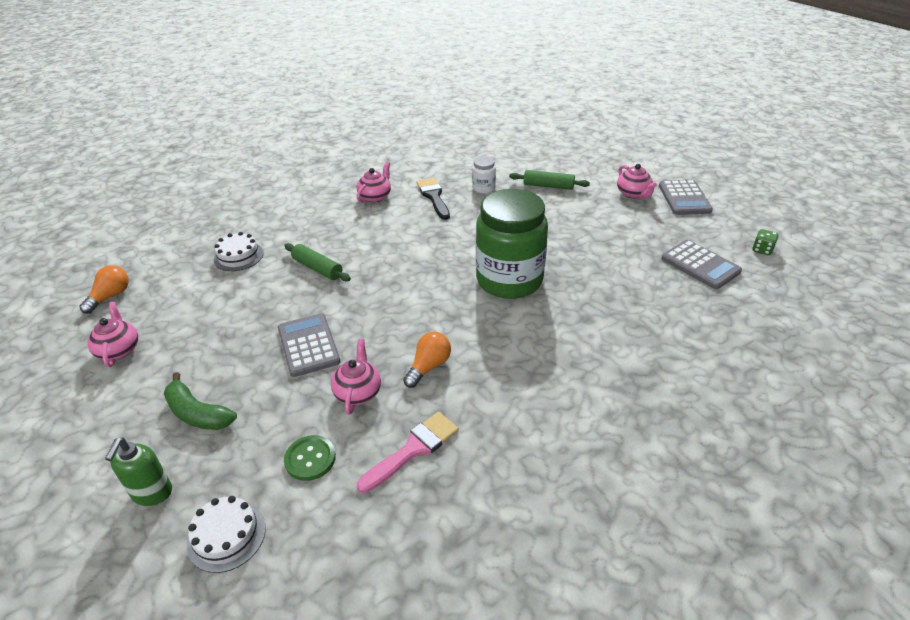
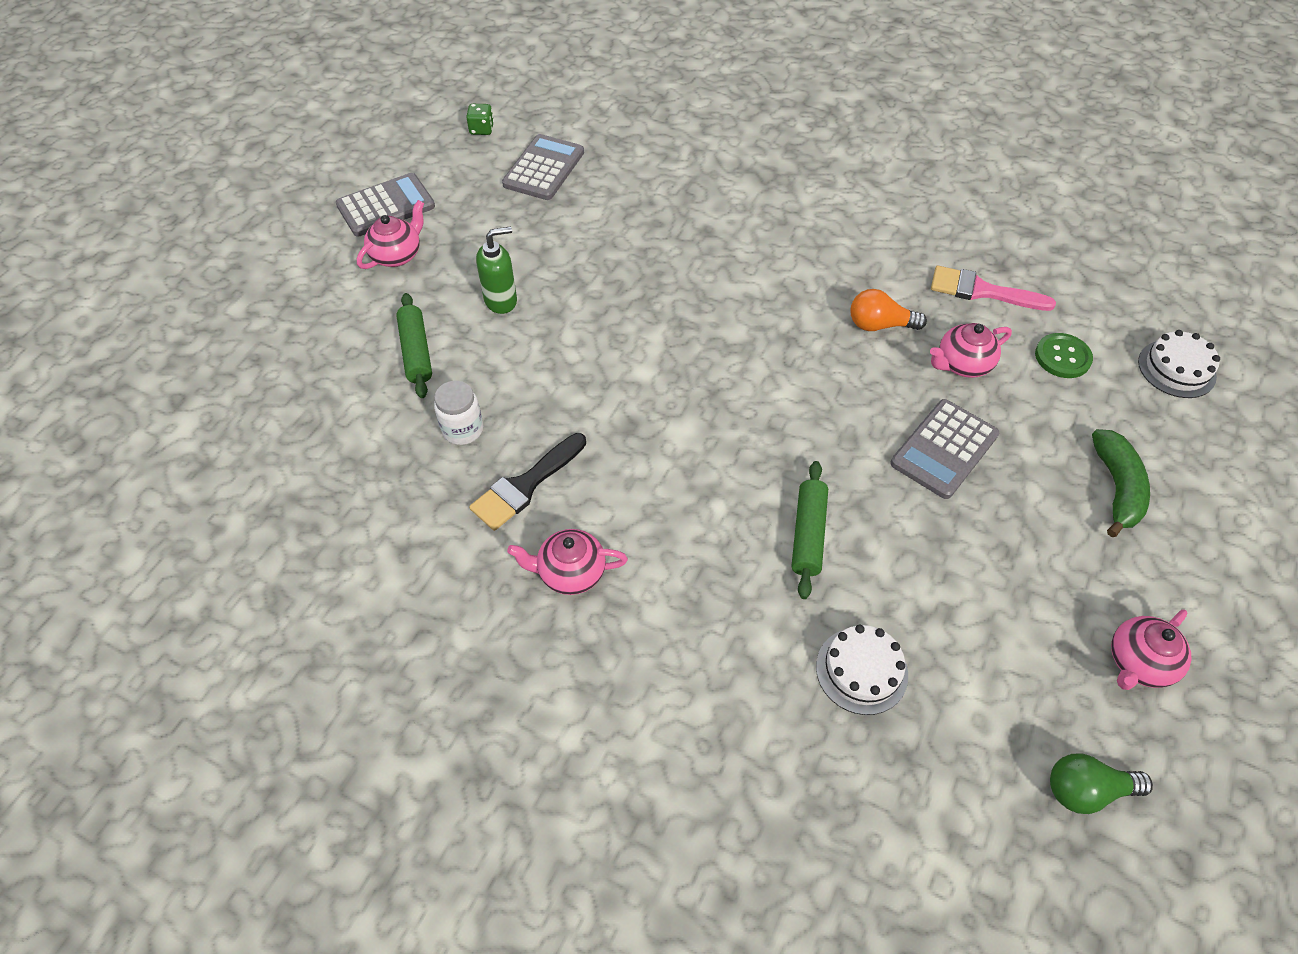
camera: 120 degrees left, 15 degrees up
orange light bulb [79,265,129,314] -> green light bulb [1050,753,1153,814]
green soap dispenser [105,437,172,506] -> green soap dispenser moved to [476,226,517,314]
green jar [476,189,548,299] -> none

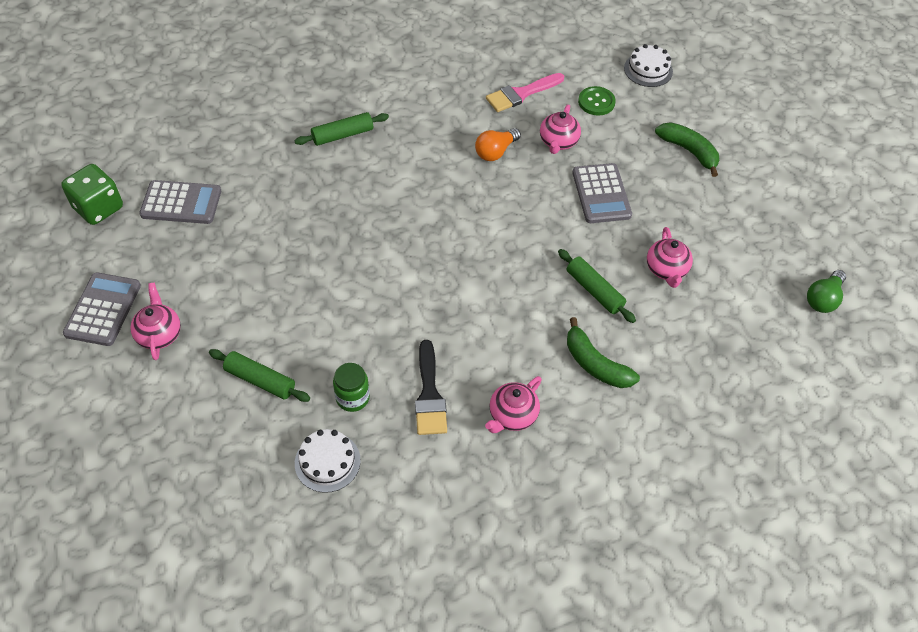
camera: 50 degrees left, 0 degrees up
white jar [434,381,483,445] -> green jar [333,363,370,412]
green dice [466,104,494,135] -> green dice [61,164,123,225], size x1.94
green soap dispenser [476,226,517,314] -> none
grey calculator [502,134,584,200] -> grey calculator turned 120 degrees clockwise [139,180,221,224]
white cake [816,625,908,715] -> white cake moved to [295,429,361,493]
pink teapot [1111,609,1192,690] -> pink teapot moved to [647,227,693,288]
none -> green rolling pin [294,112,389,146]
none -> green banana [567,317,640,388]

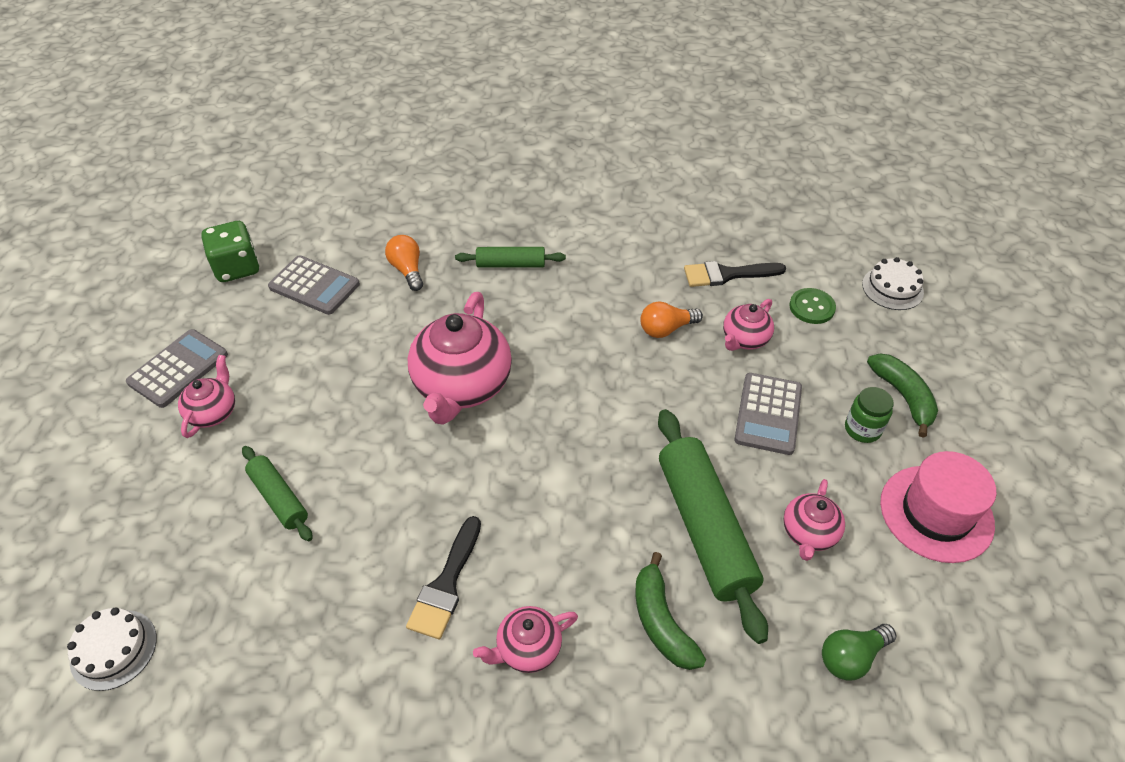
camera: 25 degrees right, 5 degrees down
white cake [295,429,361,493] -> white cake moved to [67,607,157,691]
green jar [333,363,370,412] -> green jar moved to [845,387,894,443]
pink brush [486,73,564,112] -> black brush [684,261,786,287]
green rolling pin [558,249,636,323] -> green rolling pin [658,409,768,644], size x1.87
green light bulb [807,270,846,313] -> green light bulb moved to [822,624,896,681]
none -> orange light bulb [385,235,423,291]
none -> pink teapot [407,292,512,425]
none -> pink hat [880,451,996,563]

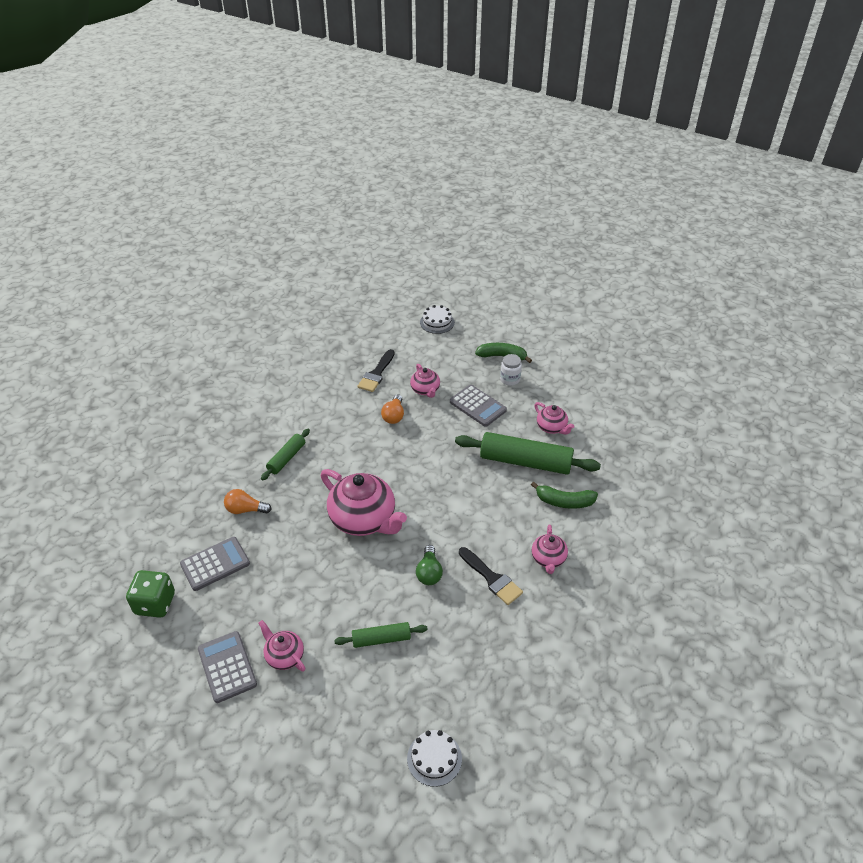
camera: 60 degrees left, 5 degrees down
green button [789,288,836,324] -> none
green light bulb [822,624,896,681] -> green light bulb moved to [416,545,443,585]
green jar [845,387,894,443] -> white jar [500,354,522,386]
pink hat [880,451,996,563] -> none

